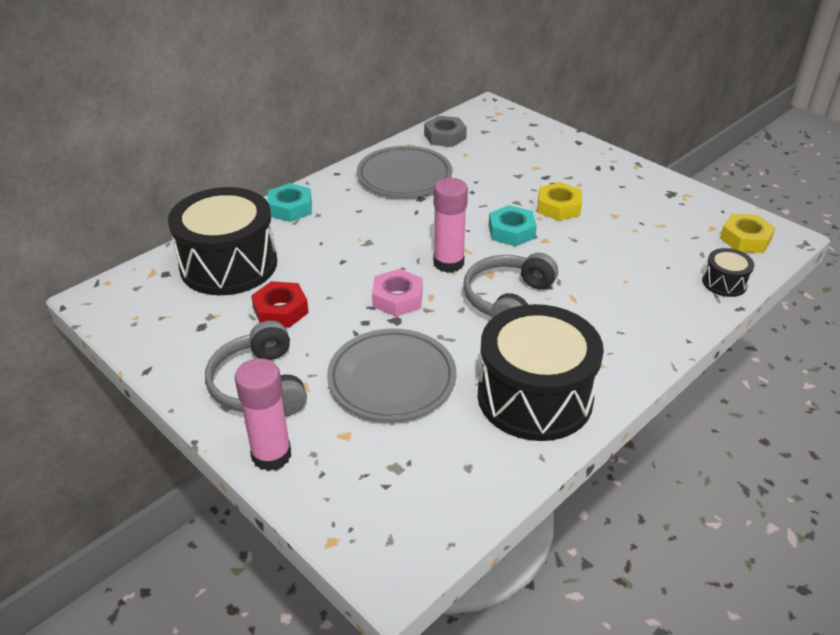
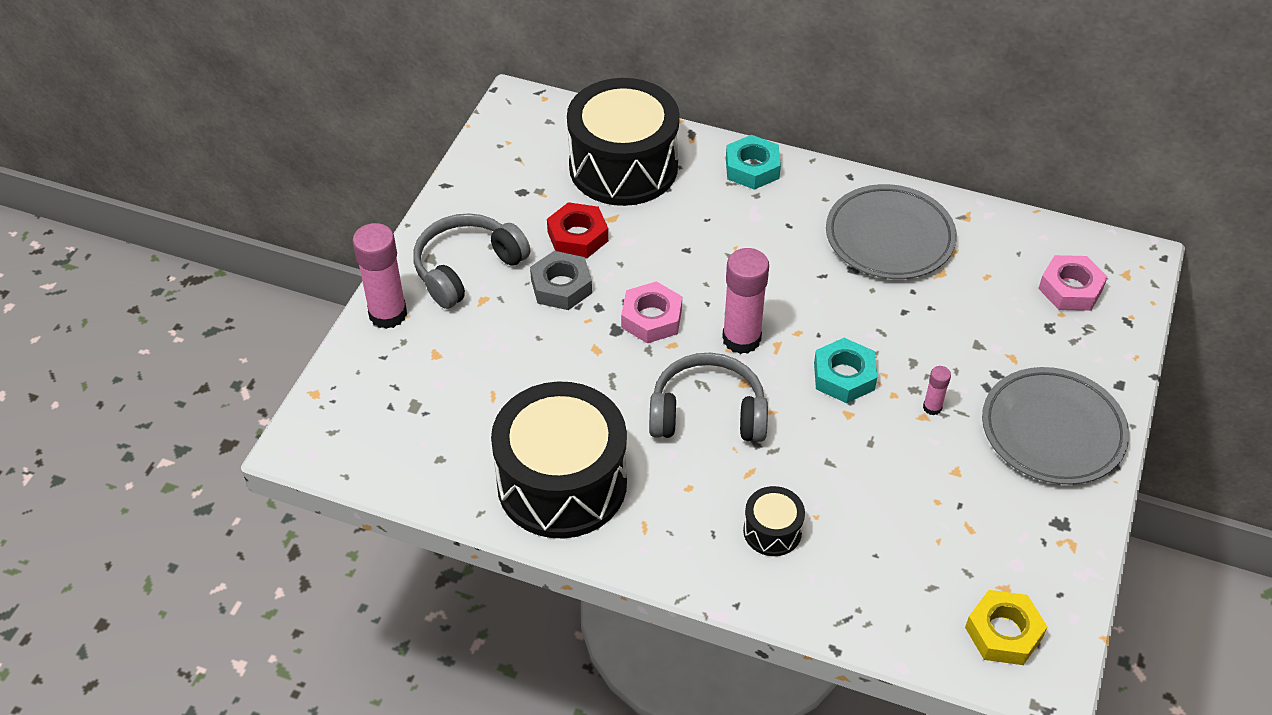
camera: 65 degrees right, 10 degrees up
grey plate [327,329,456,421] -> grey plate moved to [982,367,1129,485]
grey nut [424,116,467,147] -> grey nut moved to [530,251,592,310]
yellow nut [538,182,582,221] -> pink glue stick [923,366,951,415]
black drum [702,248,754,297] -> black drum moved to [743,486,805,556]
none -> pink nut [1038,255,1107,311]

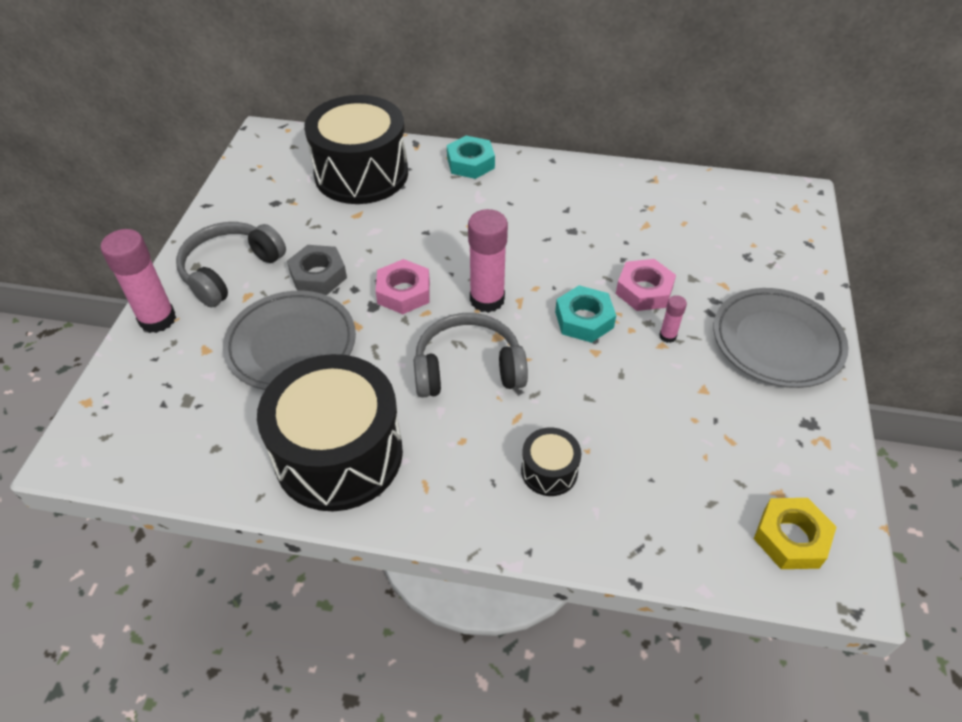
camera: 10 degrees left, 0 degrees up
red nut [547,202,608,258] -> none
grey plate [826,184,957,279] -> grey plate moved to [223,291,356,390]
pink nut [1038,255,1107,311] -> pink nut moved to [616,259,676,311]

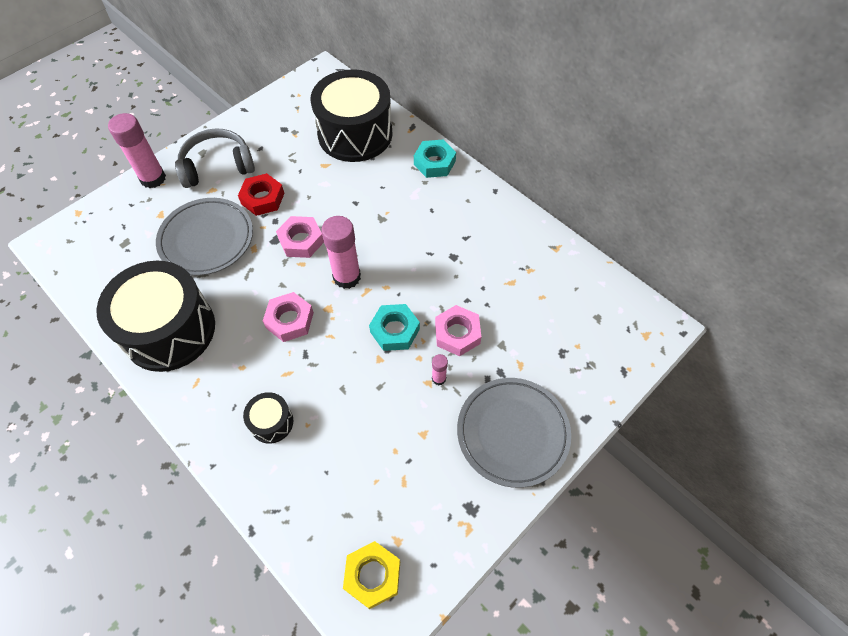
camera: 35 degrees right, 10 degrees up
grey nut [287,245,347,295] -> red nut [238,173,284,216]
grey headphones [413,313,528,398] -> pink nut [263,292,314,342]

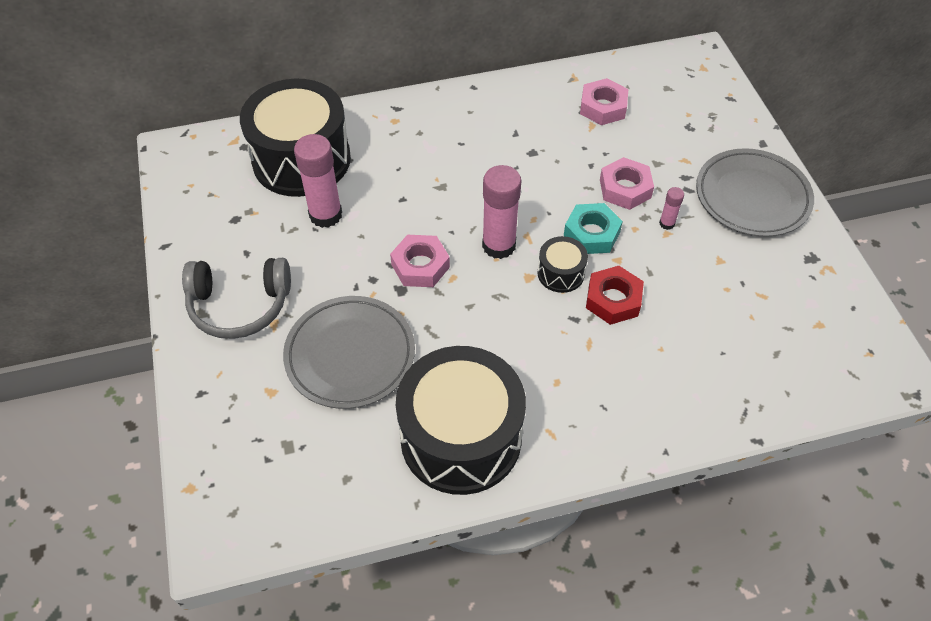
camera: 60 degrees left, 5 degrees down
pink glue stick [108,113,166,188] -> pink glue stick moved to [294,134,342,228]
grey headphones [175,128,255,188] -> grey headphones turned 105 degrees counterclockwise [182,258,291,339]
red nut [238,173,284,216] -> red nut moved to [586,266,644,325]
black drum [243,392,293,444] -> black drum moved to [537,236,588,293]
pink nut [263,292,314,342] -> pink nut moved to [580,78,628,125]
yellow nut [343,541,400,609] -> none
turquoise nut [414,140,456,178] -> none

